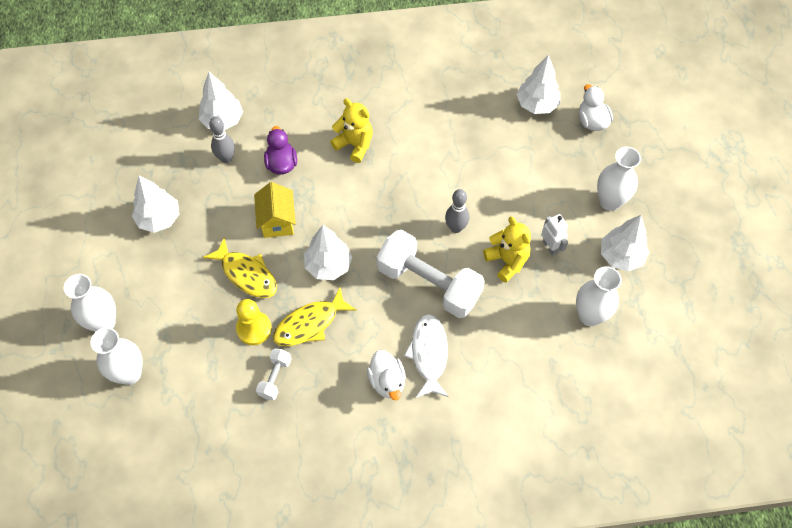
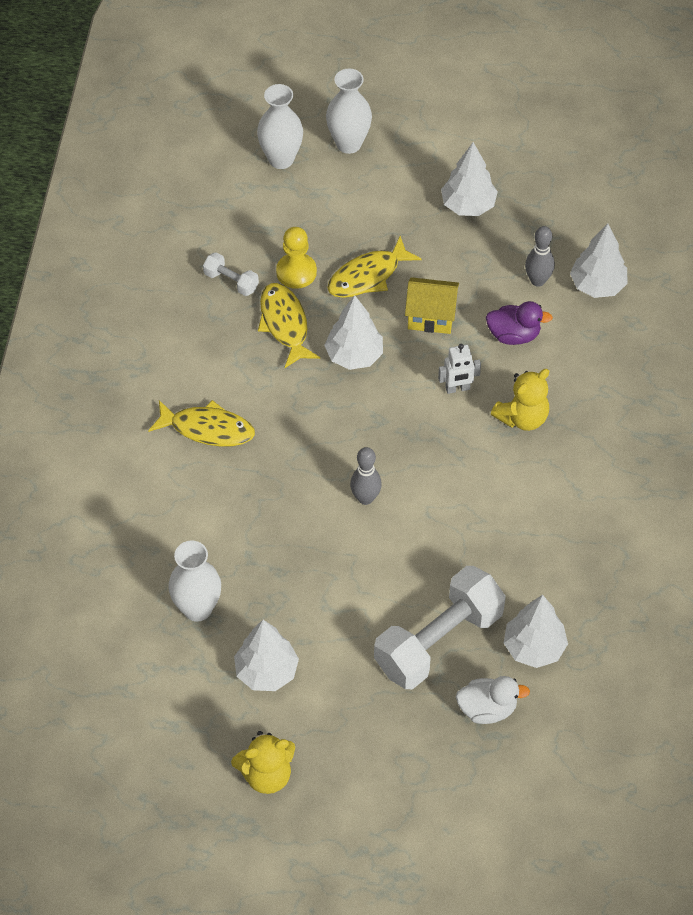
camera: 105 degrees right, 5 degrees down
white duck [367,350,406,400] -> none
white dumbbell [377,230,485,318] -> white dumbbell moved to [374,566,506,689]
white fish [404,314,449,398] -> yellow fish [148,400,255,447]
yellow teddy bear [483,216,531,283] -> yellow teddy bear moved to [231,731,295,794]
white robot [541,214,568,256] -> white robot moved to [438,344,481,394]
white vase [597,147,641,211] -> none

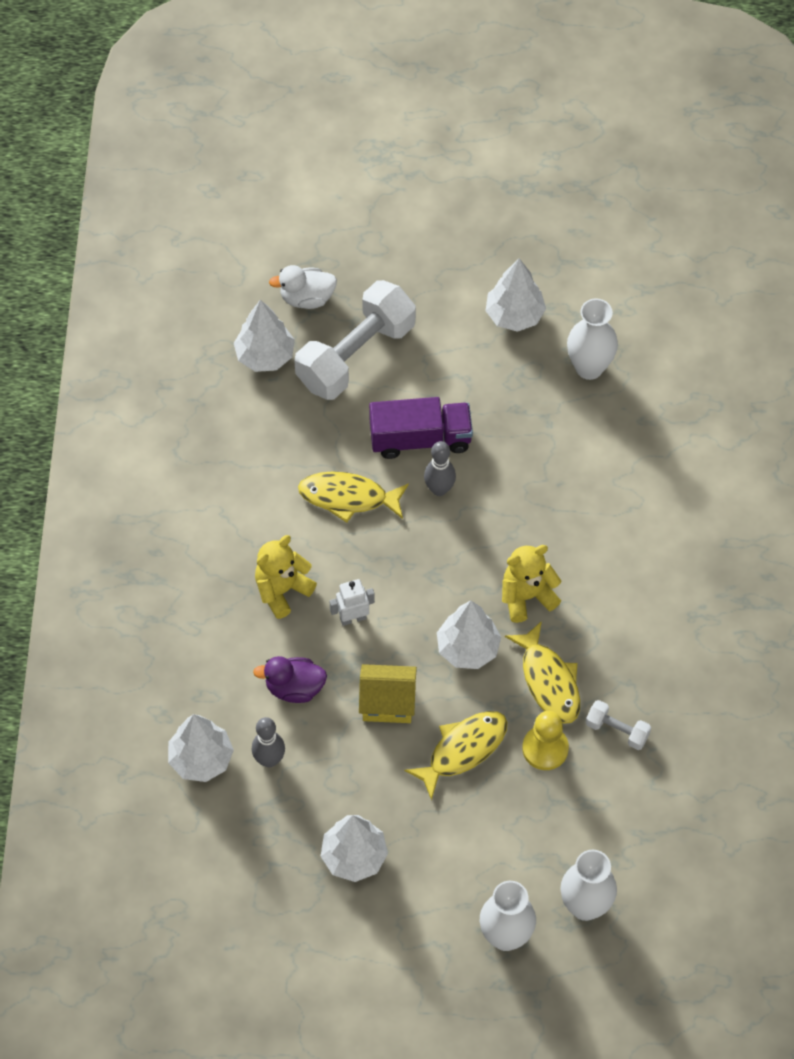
camera: 175 degrees right, 5 degrees up
yellow fish [148,400,255,447] -> yellow fish moved to [298,471,409,523]
yellow teddy bear [231,731,295,794] -> yellow teddy bear moved to [502,545,561,623]
none -> purple truck [369,397,473,459]

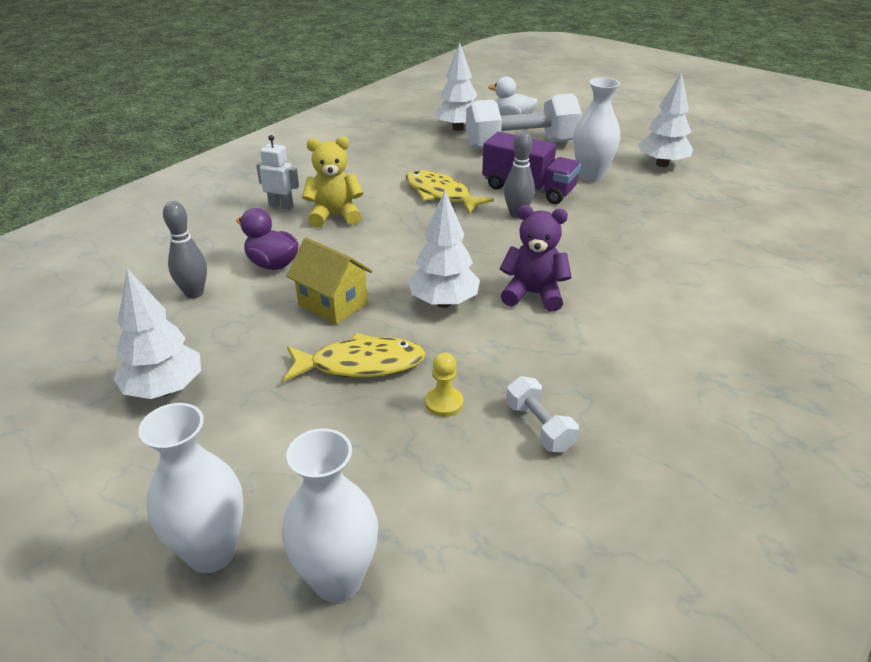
camera: 35 degrees right, 25 degrees down
white tree [168,714,234,782] -> none
white robot [330,579,375,626] -> white robot moved to [256,135,299,210]
yellow teddy bear [502,545,561,623] -> purple teddy bear [500,205,572,312]
yellow fish [505,621,580,724] -> none
yellow pawn [522,711,569,770] -> yellow pawn [425,352,463,417], size x0.64
white vase [567,298,618,380] -> white vase moved to [573,77,620,182]

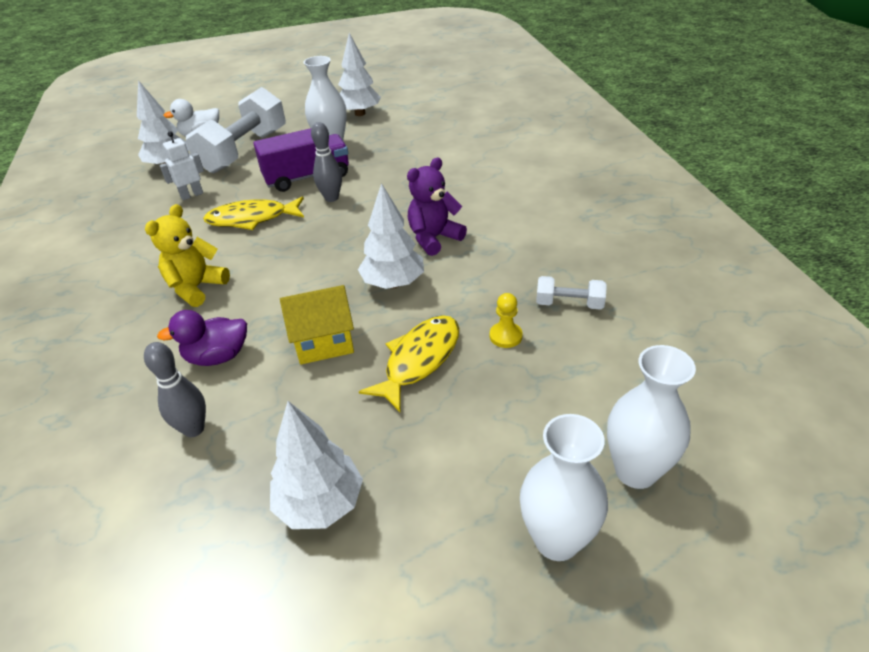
camera: 50 degrees left, 5 degrees up
white robot [256,135,299,210] -> white robot moved to [160,131,204,200]

